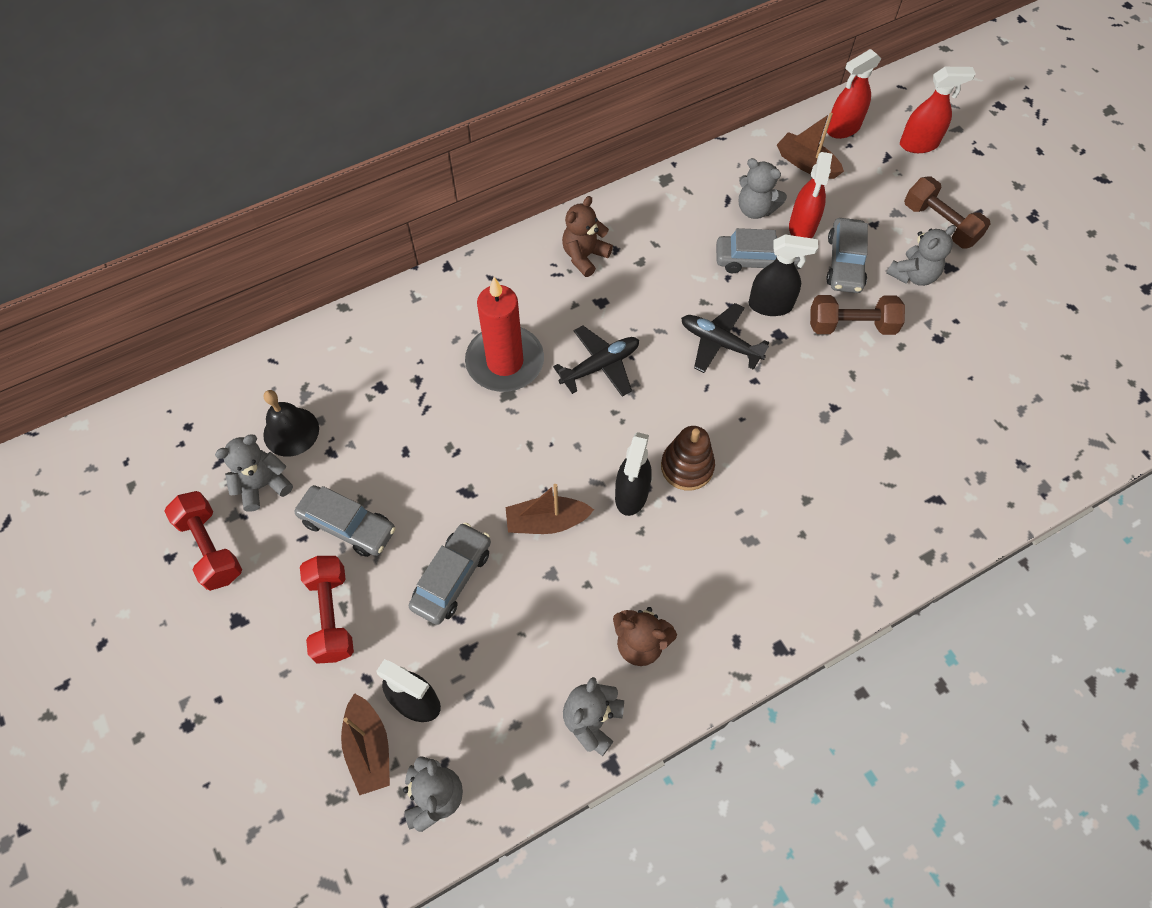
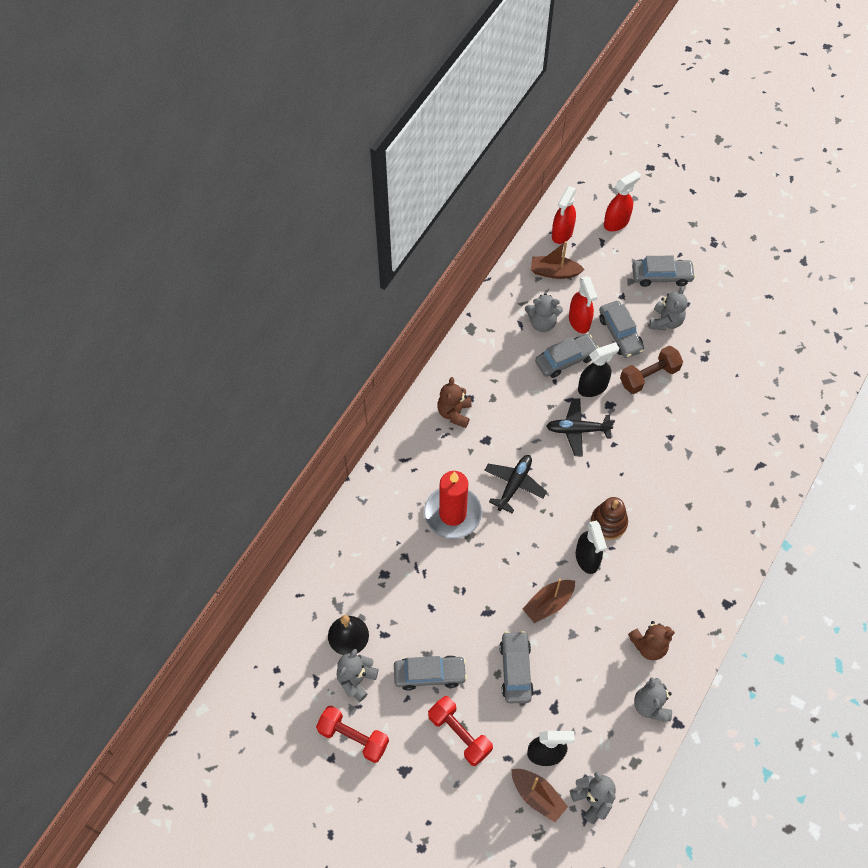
camera: 30 degrees left, 0 degrees up
brown dumbbell [904,177,991,248] -> grey car [632,256,696,287]

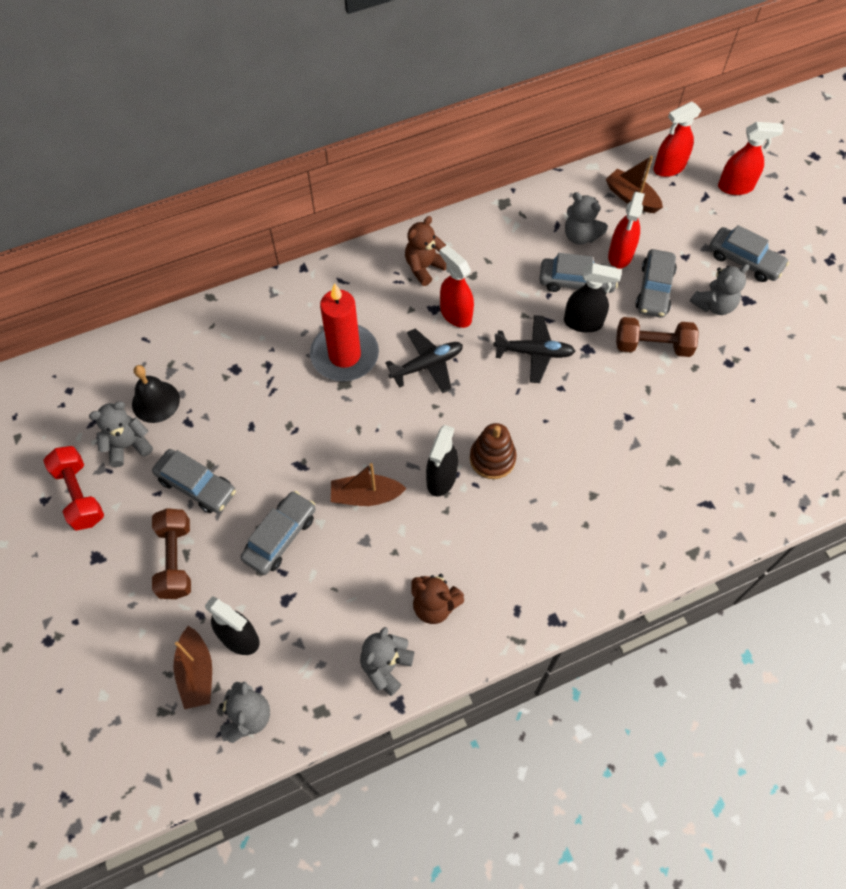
camera: 35 degrees right, 0 degrees up
red dumbbell [428,696,493,766] -> brown dumbbell [152,508,191,599]
black plane [546,398,615,456] -> black plane turned 150 degrees clockwise [493,315,575,383]
none -> red spray bottle [440,245,474,328]

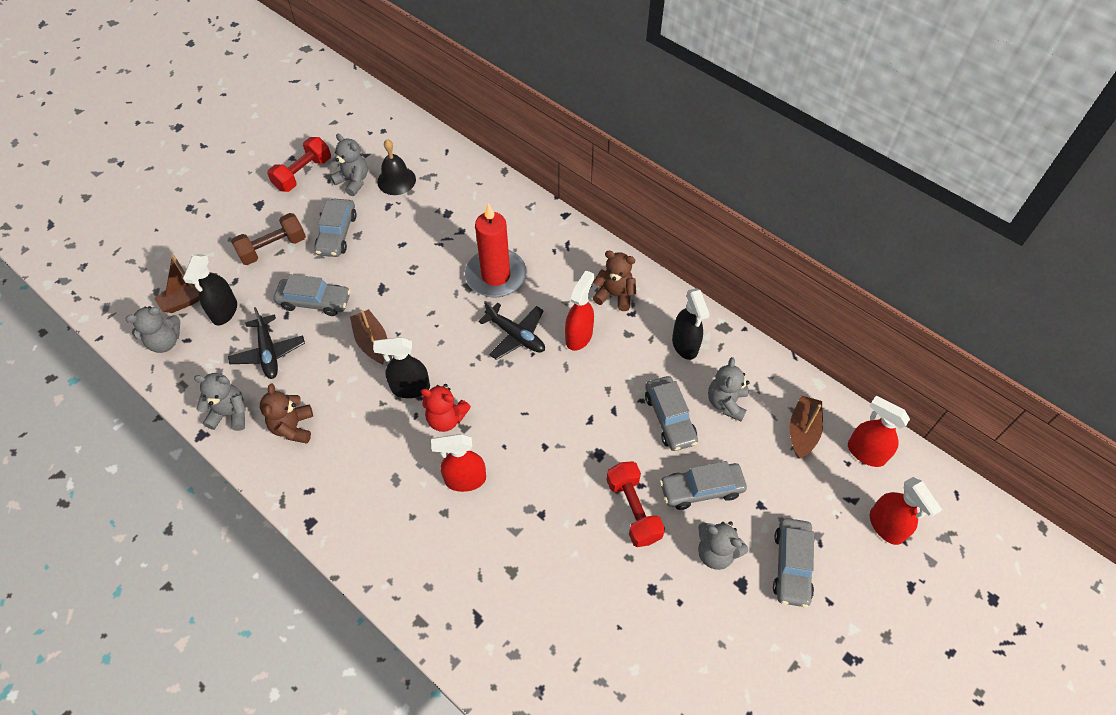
camera: 65 degrees right, 5 degrees down
brown stacking toy [470,423,516,479] -> red teddy bear [421,384,471,432]
black plane [493,315,575,383] -> black plane moved to [228,307,305,379]
black spray bottle [564,263,622,333] -> black spray bottle moved to [672,288,710,360]
red spray bottle [608,192,645,269] -> red spray bottle moved to [431,434,486,492]
brown dumbbell [616,317,699,357] -> red dumbbell [606,461,665,547]

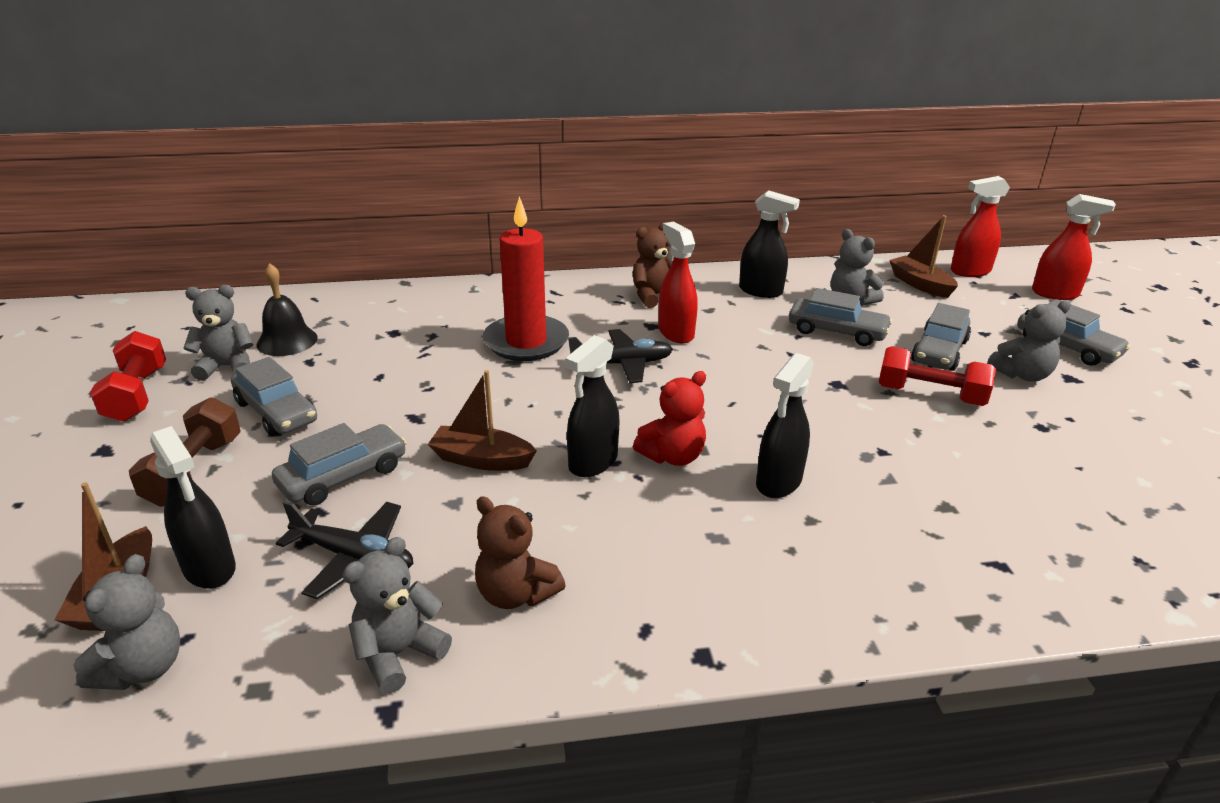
camera: 50 degrees left, 25 degrees down
red spray bottle [431,434,486,492] -> black spray bottle [756,353,814,498]

